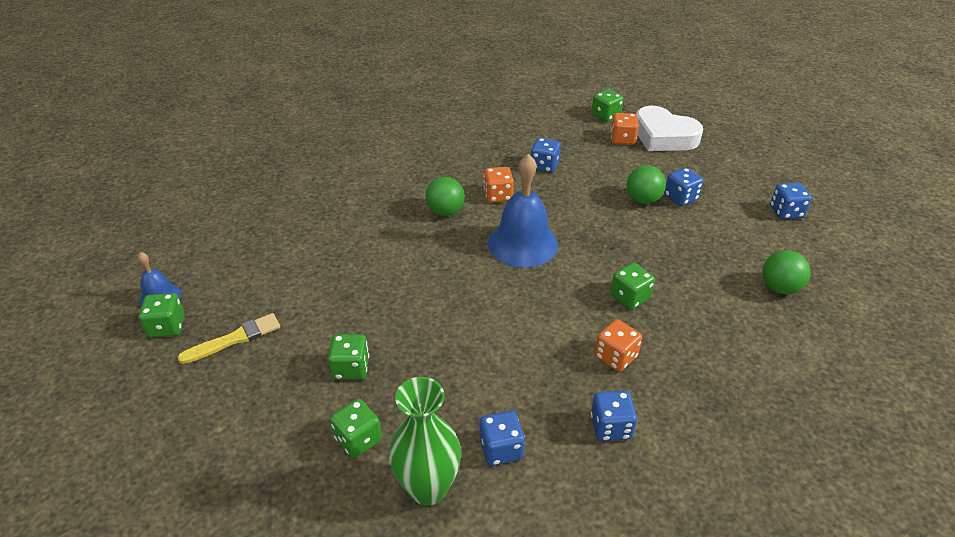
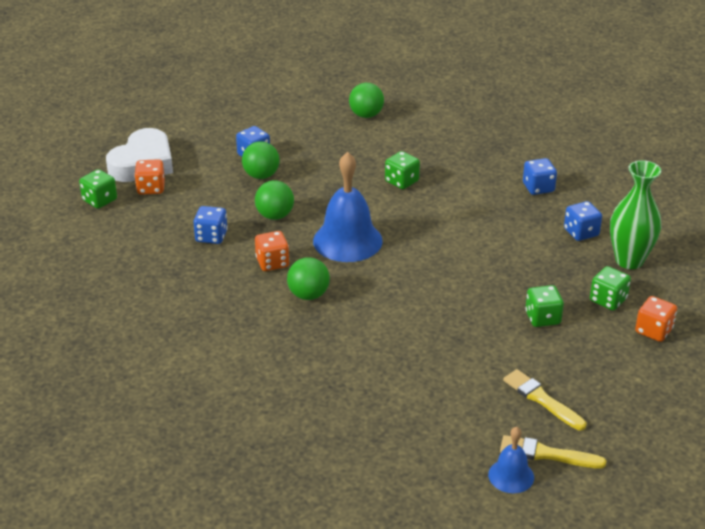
camera: 100 degrees left, 5 degrees down
green dice [139,293,185,337] -> yellow brush [500,435,606,469]
orange dice [595,319,642,372] -> orange dice moved to [635,296,677,342]
blue dice [770,183,812,219] -> none
none -> green ball [255,180,294,220]

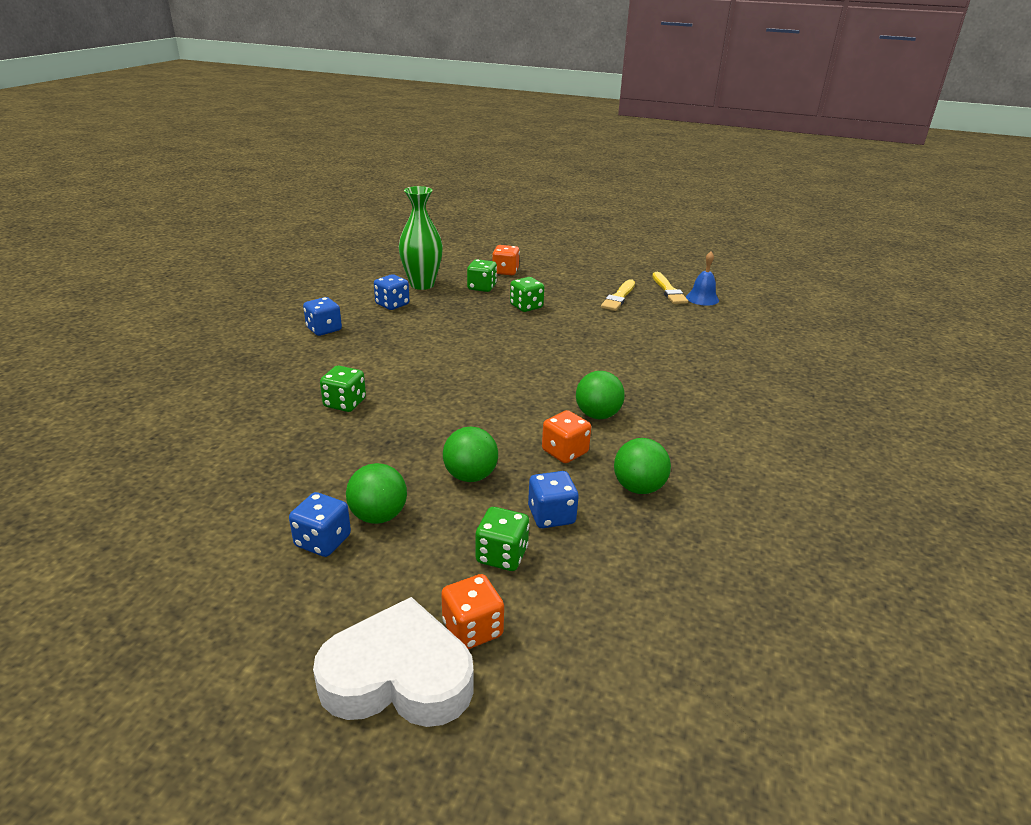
camera: 115 degrees left, 5 degrees down
green dice [79,169,117,208] -> green dice moved to [476,507,529,571]
blue bell [313,152,383,262] -> none
green ball [349,83,384,118] -> green ball moved to [614,438,671,494]

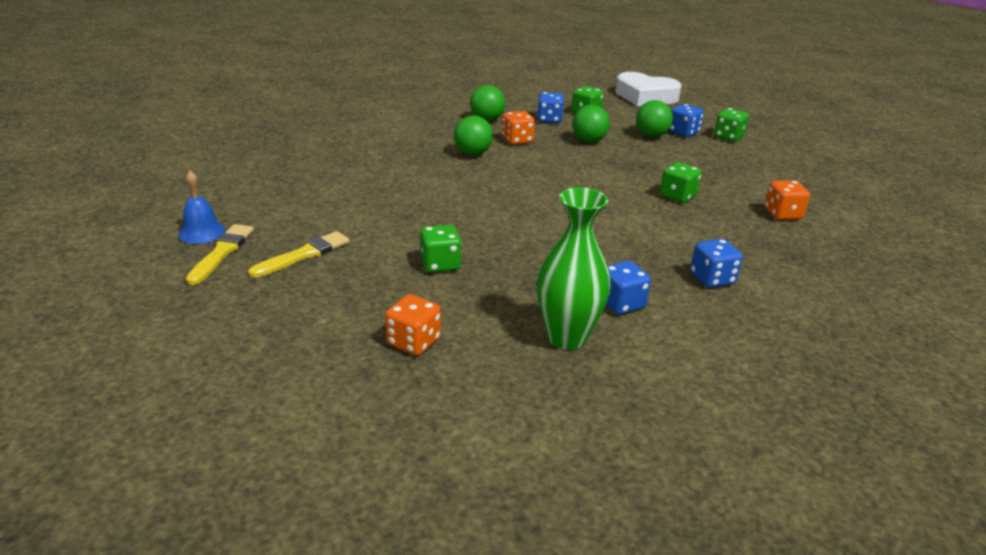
camera: 160 degrees left, 0 degrees up
orange dice [441,574,504,649] -> orange dice moved to [764,181,810,220]
green dice [467,259,497,292] -> green dice moved to [714,108,749,142]

